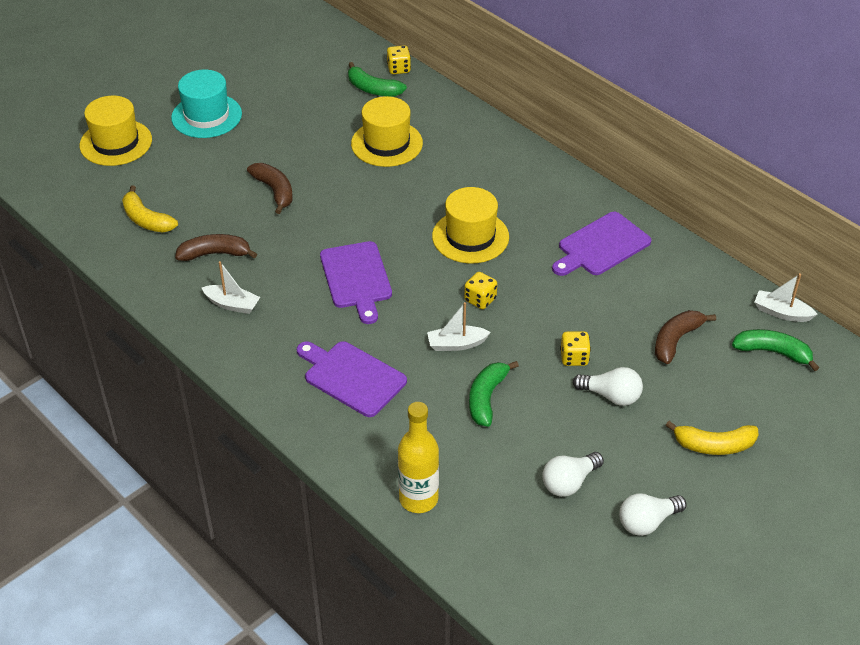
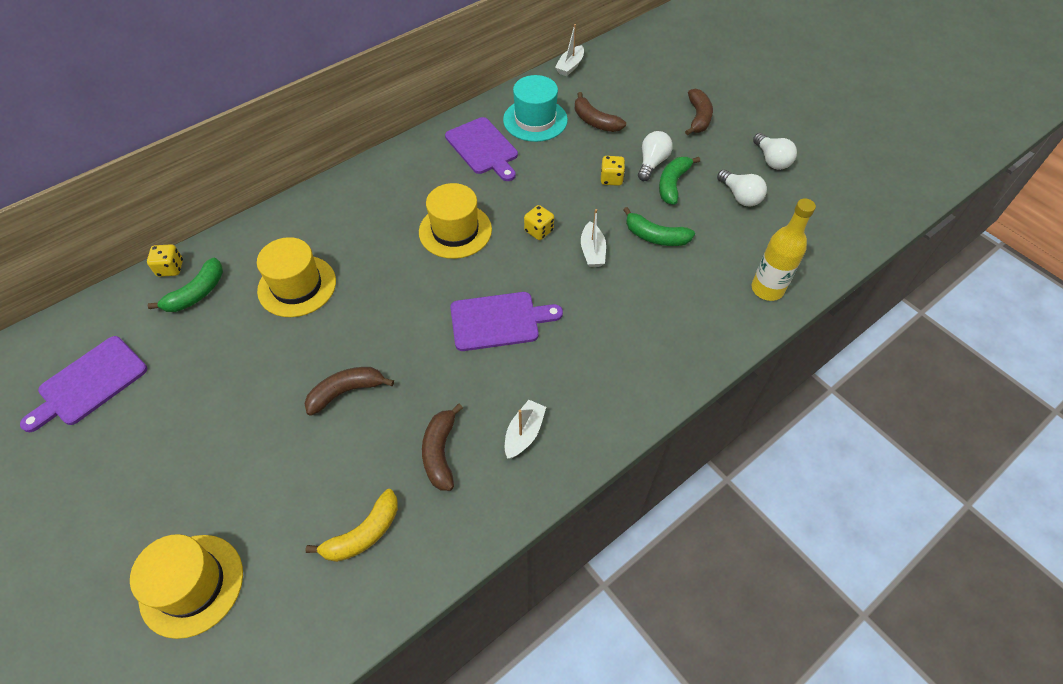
camera: 85 degrees left, 10 degrees up
turquoise hat [171,70,242,138] -> turquoise hat moved to [503,75,568,142]
purple cutting board [297,341,407,417] -> purple cutting board moved to [20,336,147,432]
yellow banana [665,421,759,455] -> brown banana [685,89,713,135]
green banana [732,329,819,371] -> green banana moved to [659,157,700,205]

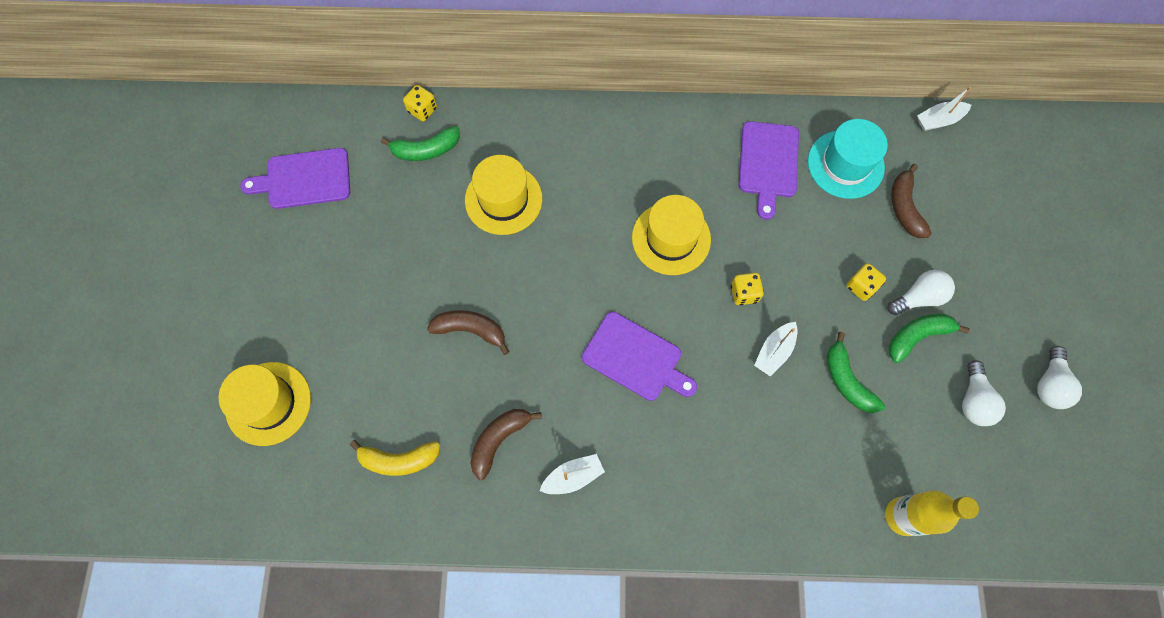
camera: 40 degrees right, 15 degrees up
brown banana [685,89,713,135] -> none

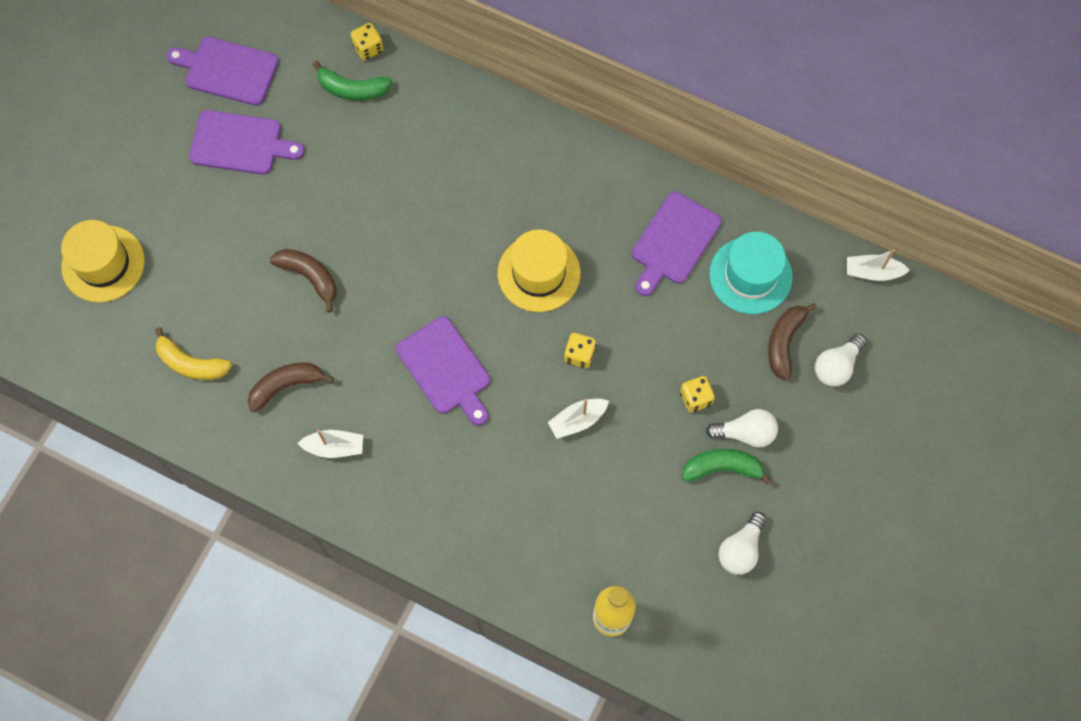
camera: 25 degrees right, 0 degrees up
yellow hat [465,155,542,235] -> none
green banana [827,332,885,413] -> none
white light bulb [1037,346,1082,409] -> white light bulb moved to [815,334,867,387]
none -> purple cutting board [189,110,304,175]

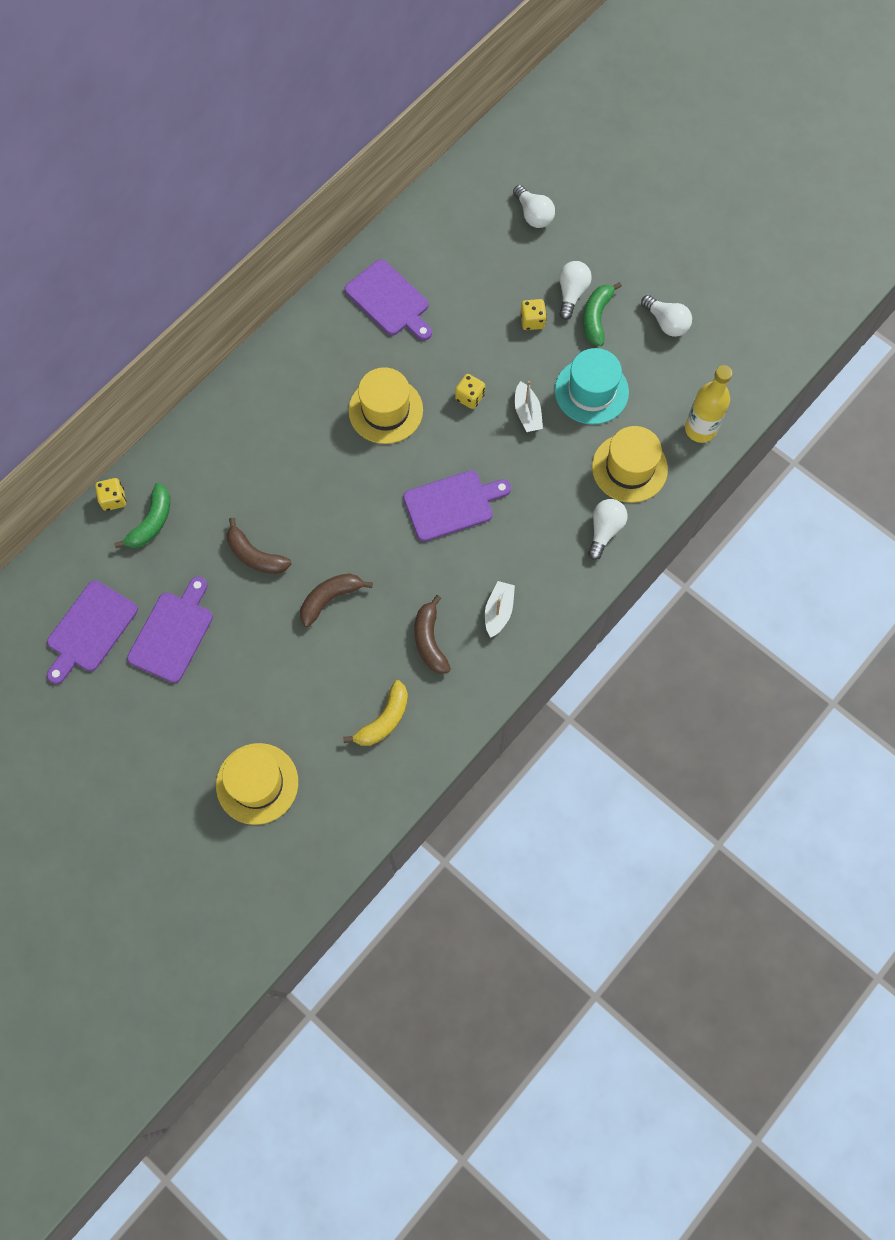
camera: 75 degrees left, 0 degrees up
turquoise hat [709,232,792,314] -> turquoise hat moved to [555,348,629,425]
brown banana [768,303,817,380] -> brown banana moved to [227,518,291,574]
white boat [847,249,910,281] -> none
none -> white light bulb [588,499,628,560]
none -> yellow hat [592,426,668,503]

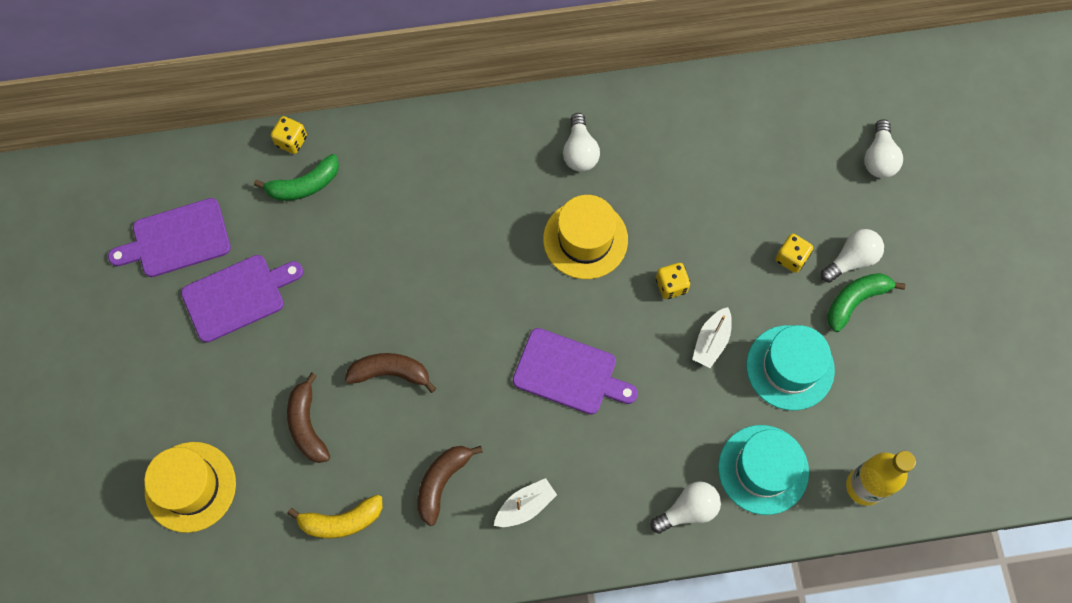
camera: 40 degrees right, 0 degrees up
brown banana [227,518,291,574] -> brown banana moved to [287,373,330,463]
purple cutting board [344,259,432,341] -> none
yellow hat [592,426,668,503] -> turquoise hat [718,425,809,515]
white light bulb [641,295,692,337] -> white light bulb moved to [563,113,600,172]

